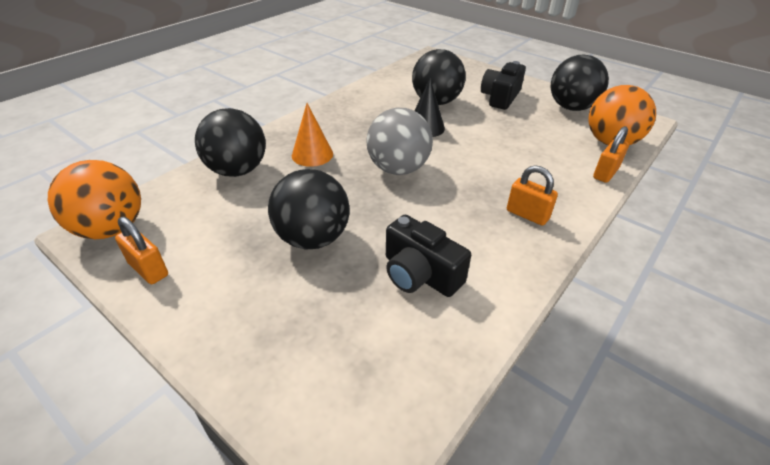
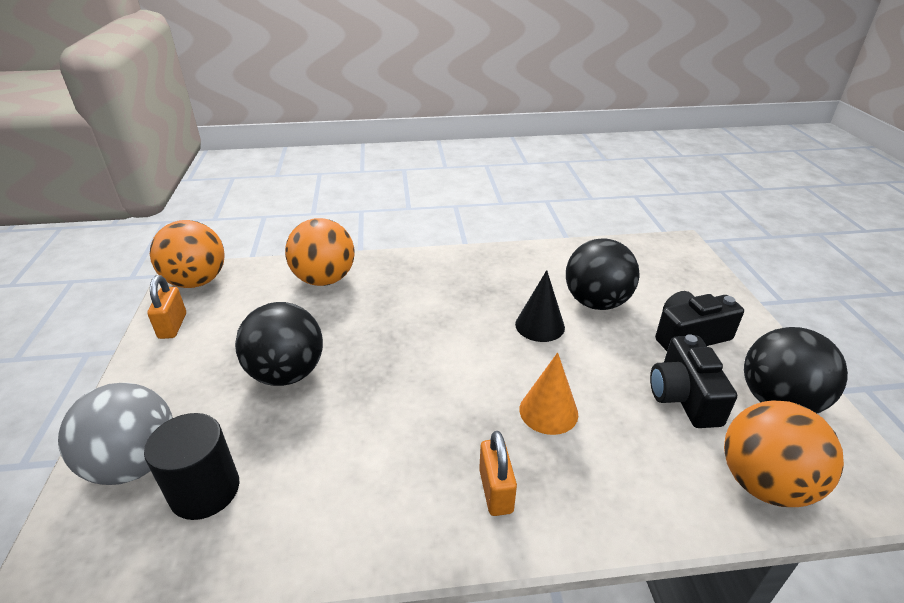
camera: 45 degrees right, 5 degrees down
black ball [195,108,266,177] -> orange ball [285,218,354,286]
orange cone [292,103,333,167] -> orange cone moved to [519,352,578,435]
grey ball [366,108,433,175] -> grey ball moved to [58,383,173,485]
black camera [386,215,471,297] -> black camera moved to [650,334,737,428]
orange padlock [593,126,629,183] -> none
none -> black cylinder [144,413,239,520]

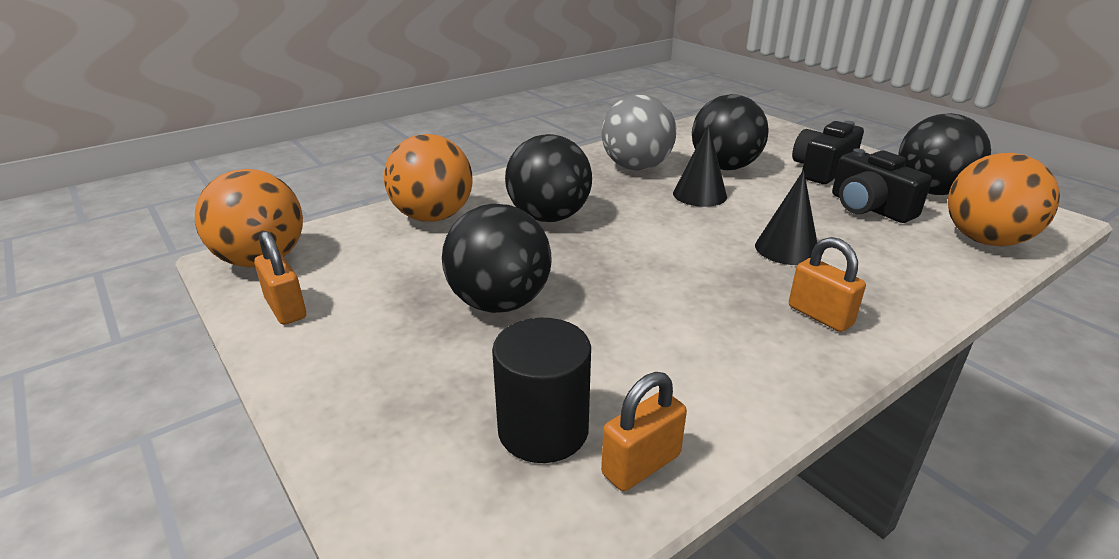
camera: 30 degrees left, 5 degrees down
grey ball [58,383,173,485] -> grey ball moved to [601,94,676,170]
orange cone [519,352,578,435] -> black cone [755,170,817,265]
none -> black ball [505,134,592,222]
none -> orange padlock [601,372,687,491]

